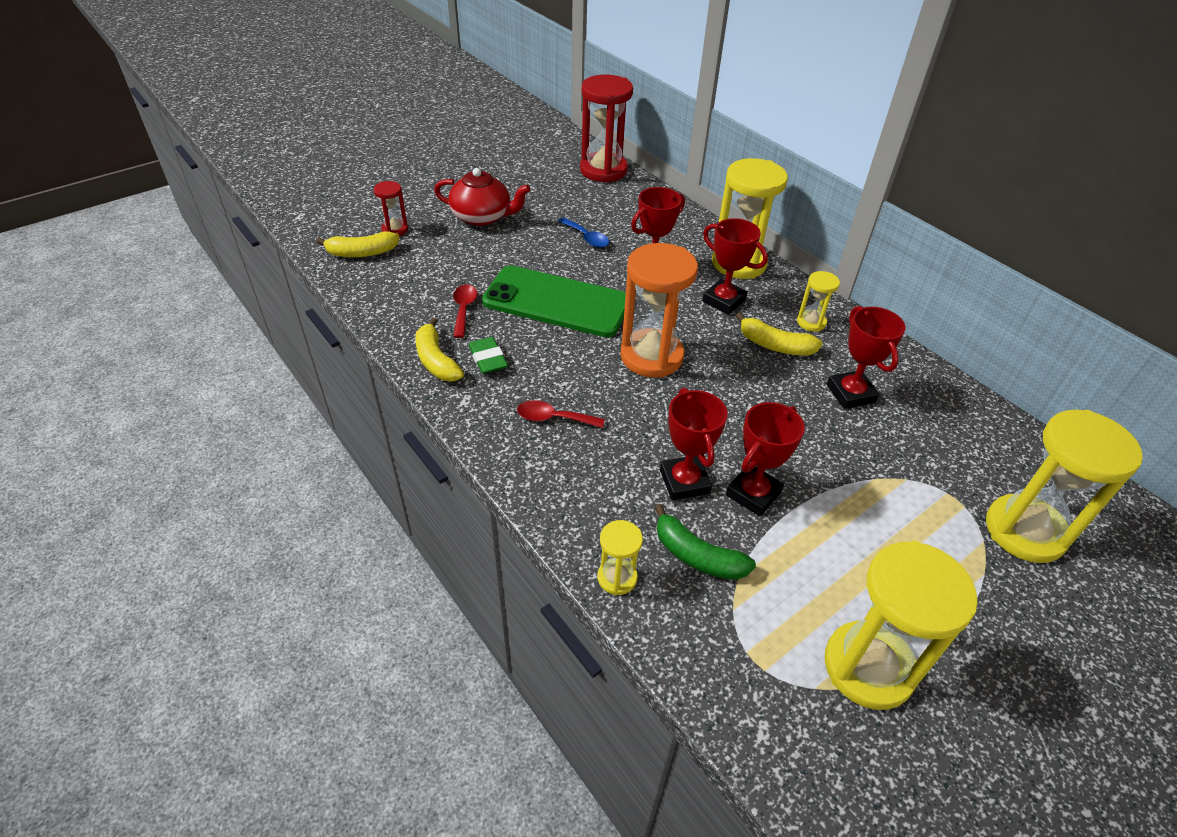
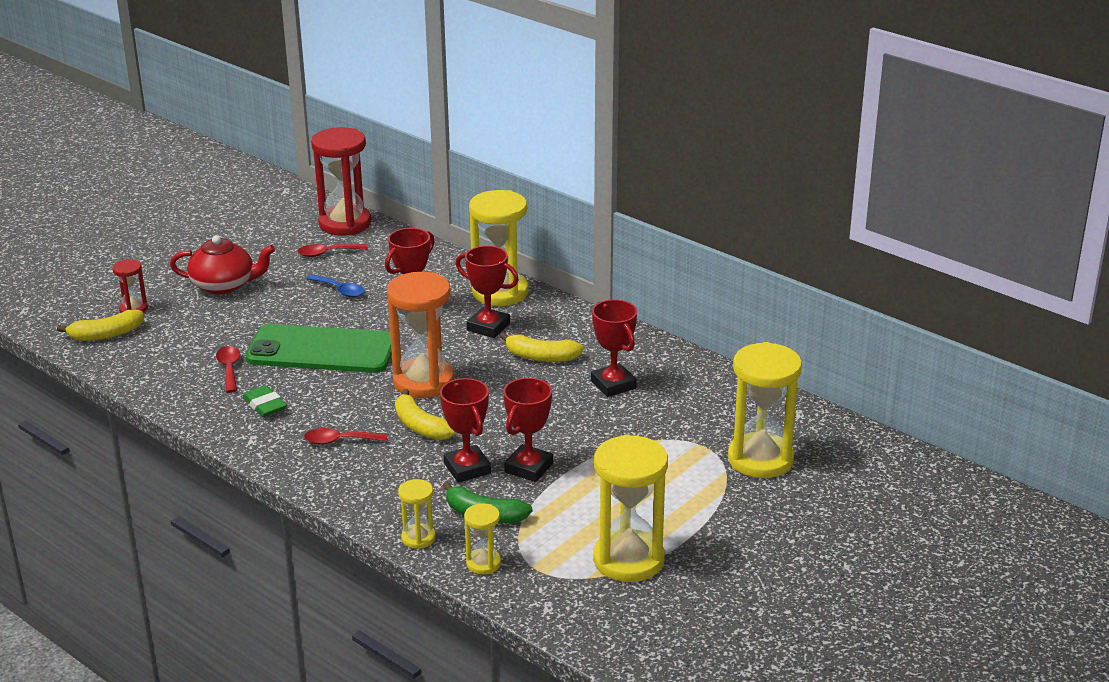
camera: 10 degrees left, 15 degrees down
yellow banana [415,318,464,381] -> yellow banana moved to [395,389,456,440]
yellow hourglass [797,271,840,332] -> yellow hourglass moved to [464,503,501,574]
none -> red spoon [297,244,367,257]

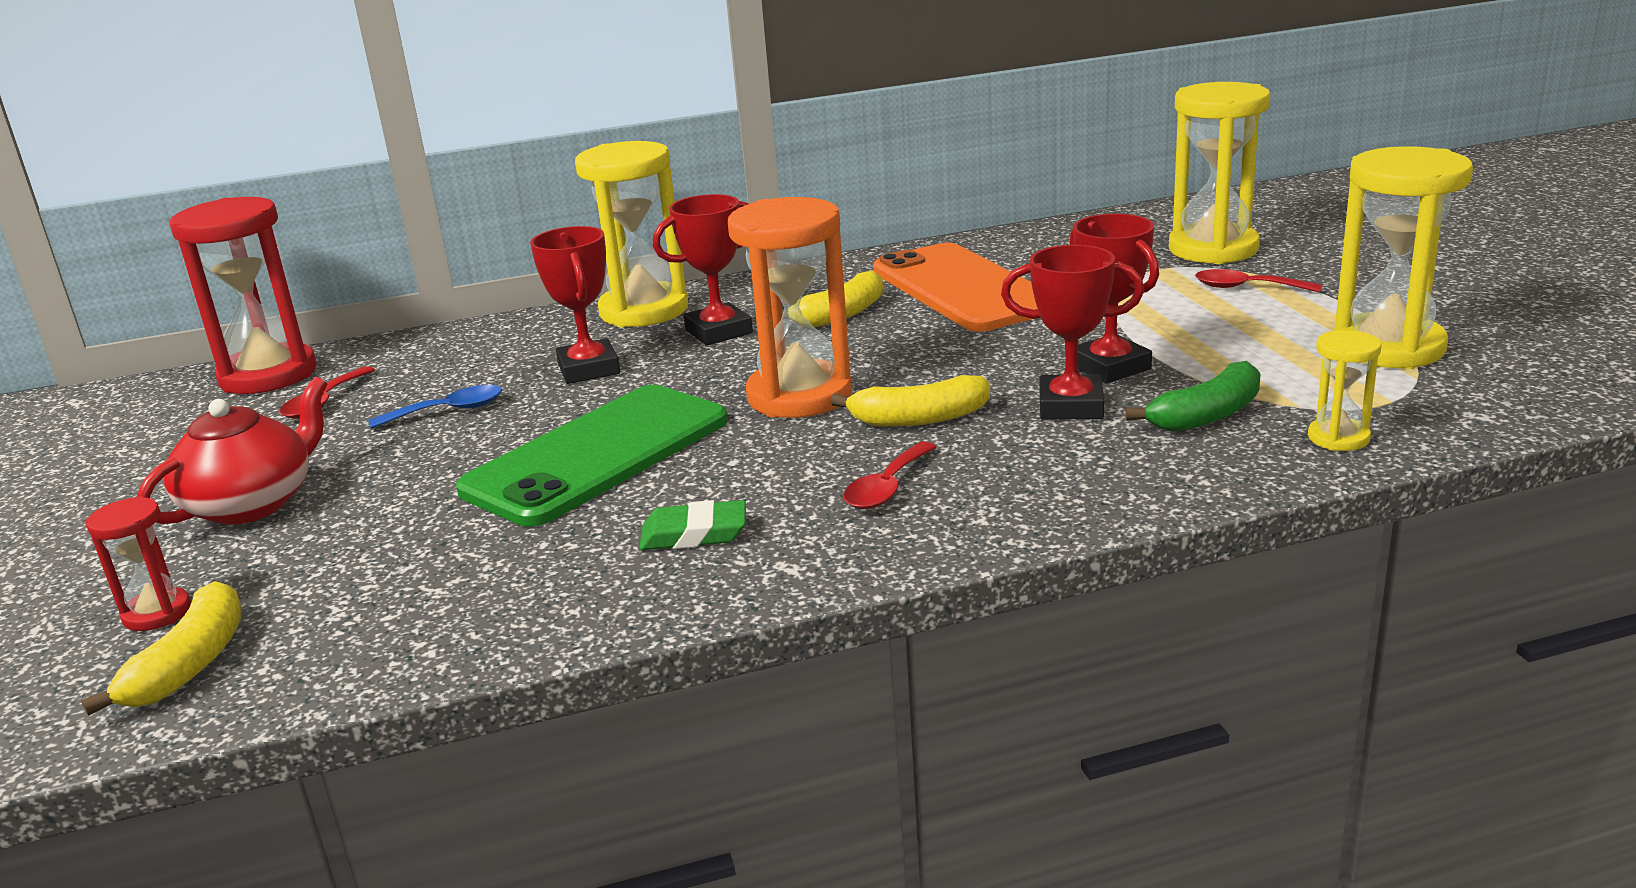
camera: 55 degrees left, 5 degrees down
red spoon [216,346,240,393] -> red spoon moved to [1195,269,1322,293]
yellow hourglass [398,479,436,549] -> none
red trophy [591,299,637,397] -> orange phone [873,243,1038,332]

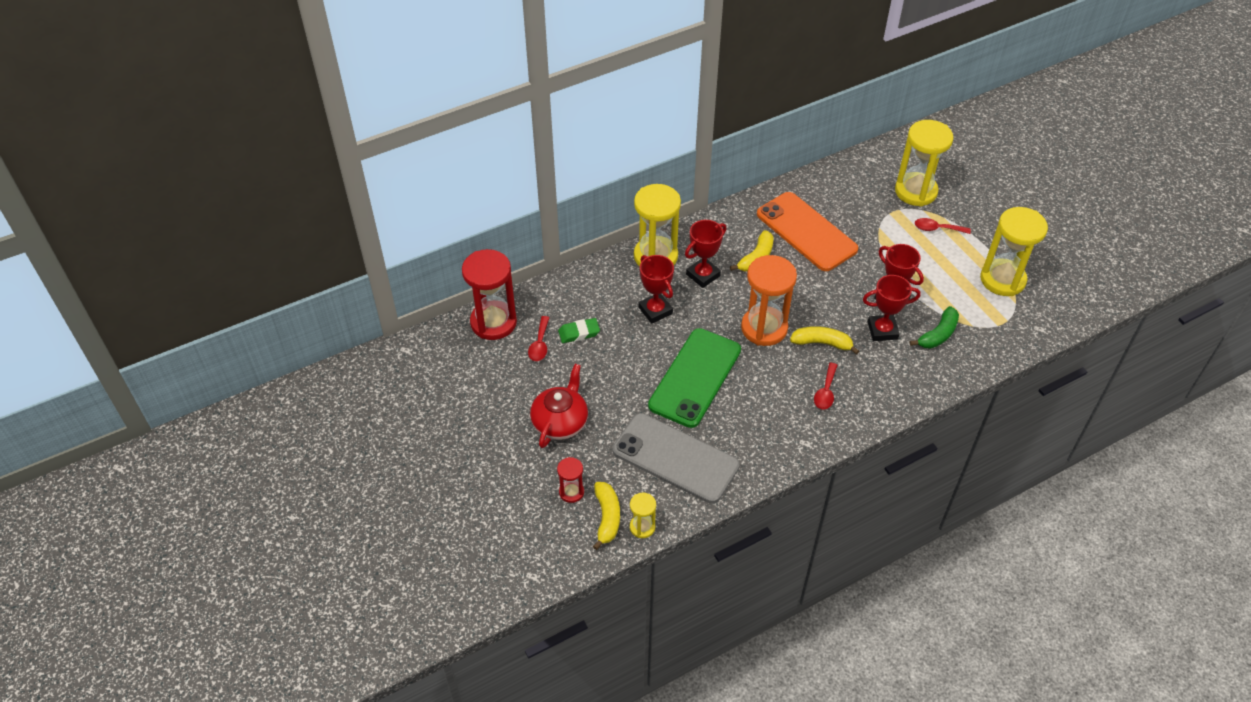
camera: 15 degrees left, 25 degrees up
blue spoon [368,385,502,429] -> none
green eraser [639,500,746,550] -> green eraser moved to [558,318,600,343]
yellow banana [830,375,990,427] -> yellow banana turned 150 degrees counterclockwise [790,326,859,355]
yellow hourglass [1308,330,1382,451] -> yellow hourglass moved to [630,493,656,538]
none -> grey phone [613,413,740,503]

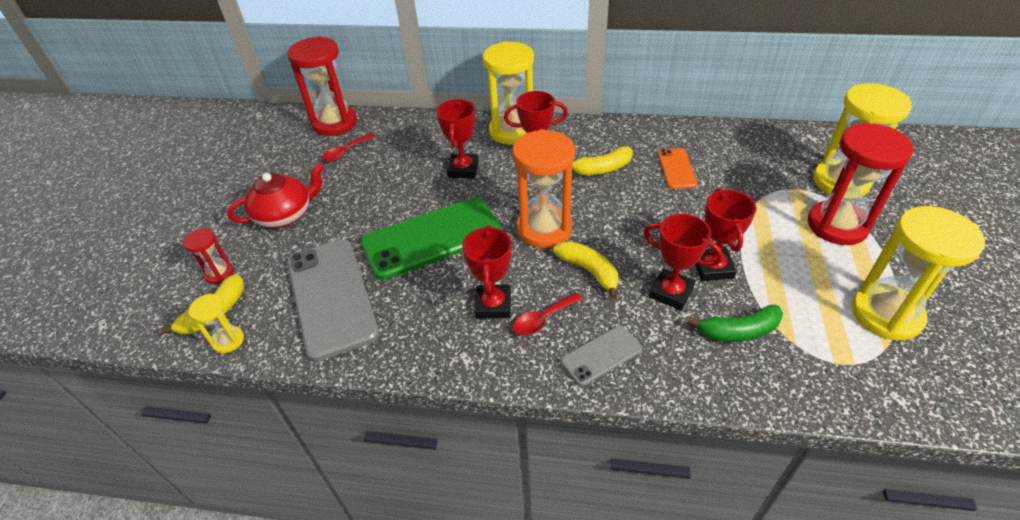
camera: 40 degrees right, 5 degrees down
green eraser [558,318,600,343] -> none
orange phone [757,192,858,271] -> orange phone [658,148,697,189], size x0.49
red spoon [915,218,971,234] -> red hourglass [808,122,914,245]
none -> red trophy [462,225,512,319]
none -> grey phone [561,326,642,386]

